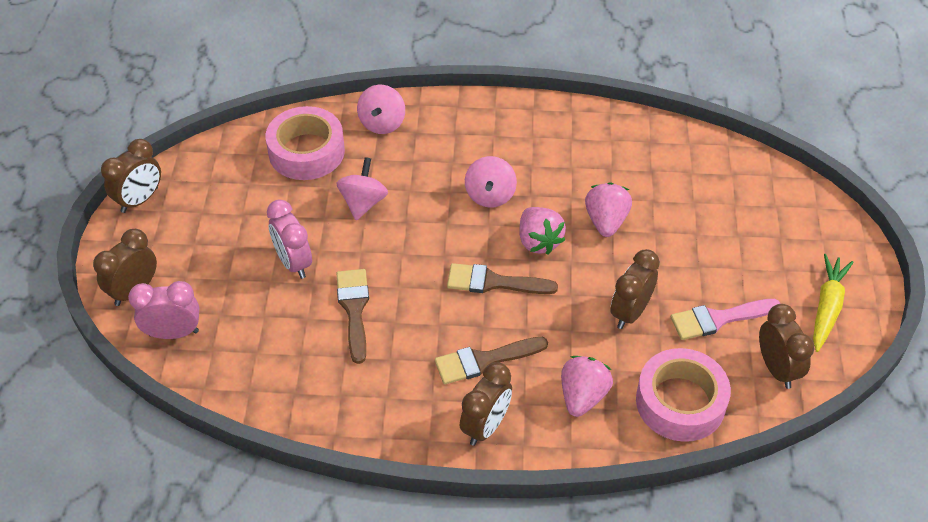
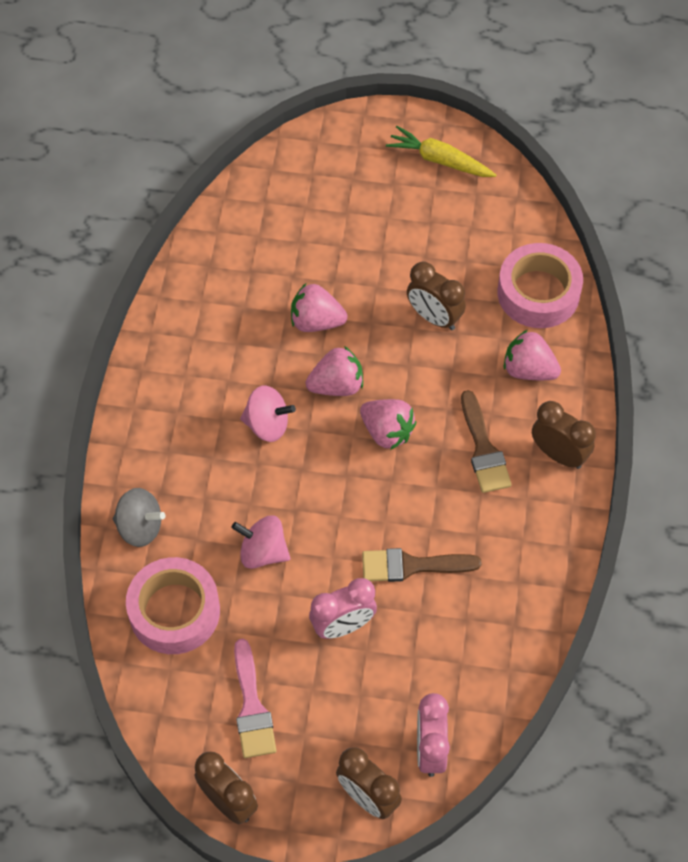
camera: 85 degrees left, 10 degrees up
pink spinning top [357,85,405,134] -> grey spinning top [113,488,165,547]
brown brush [447,263,558,294] -> pink strawberry [360,399,416,450]
pink brush [671,299,780,340] -> pink brush moved to [234,639,276,758]
brown clock [759,304,815,389] -> none

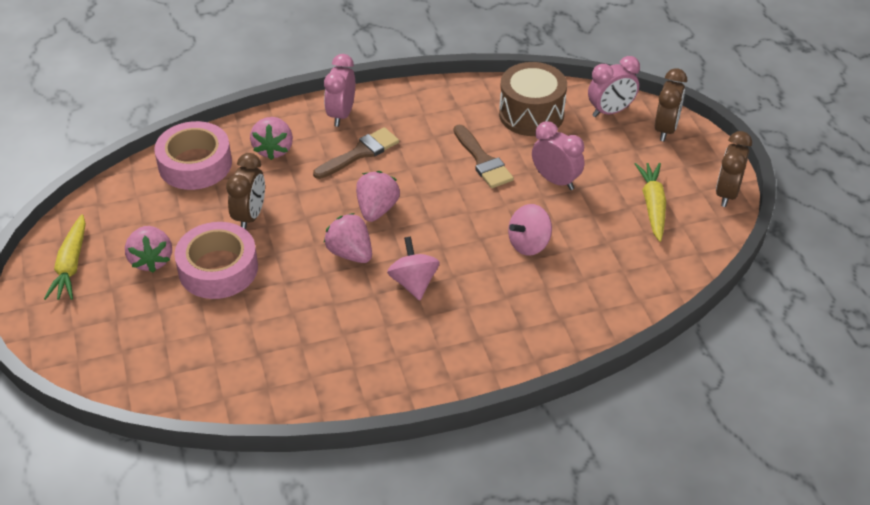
camera: 115 degrees left, 15 degrees down
grey spinning top [113,488,165,547] -> none
pink tape [126,557,220,654] -> pink tape moved to [174,222,258,299]
pink spinning top [231,515,290,569] -> pink spinning top turned 60 degrees clockwise [508,204,552,256]
pink brush [234,639,276,758] -> yellow carrot [635,163,666,242]
pink strawberry [291,283,348,332] -> pink strawberry moved to [125,226,172,273]
brown clock [532,401,596,469] -> pink clock [324,54,355,127]
none -> brown drum [499,62,567,136]

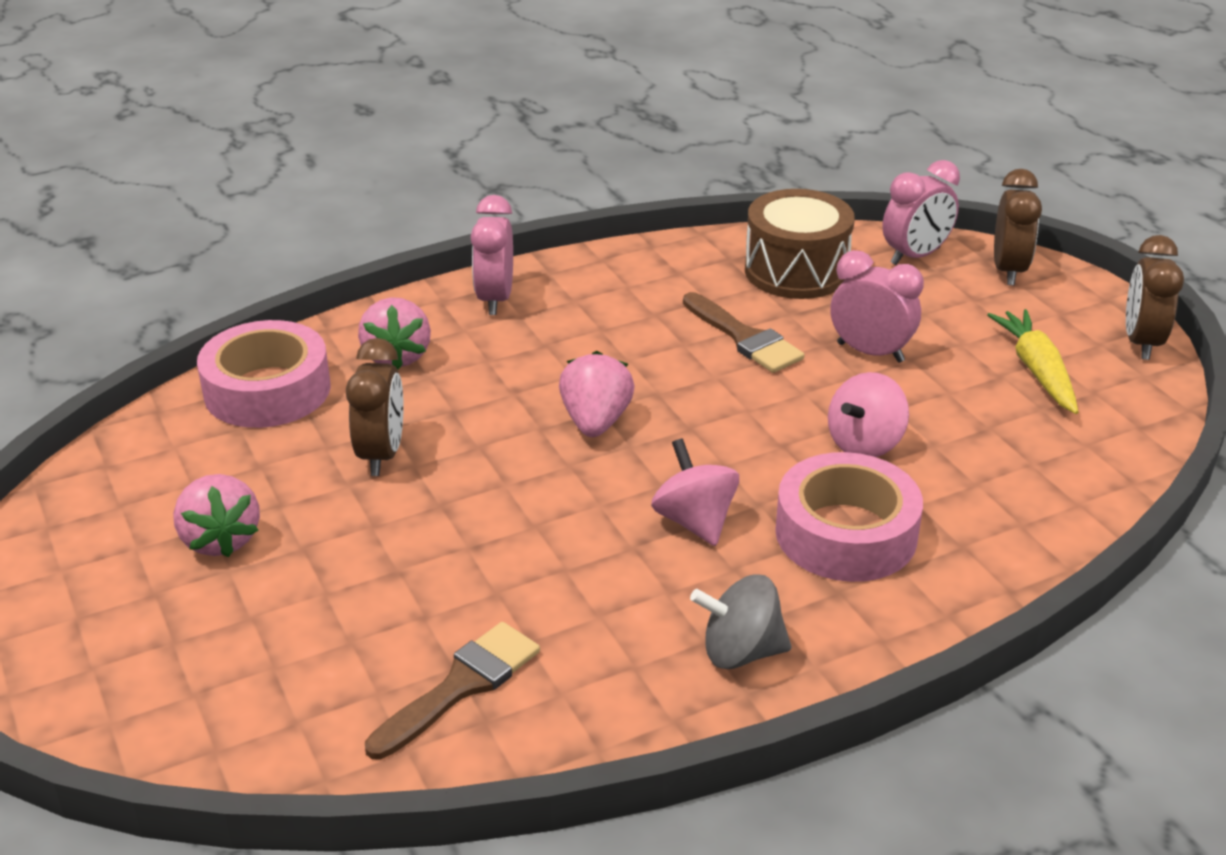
camera: 10 degrees left, 10 degrees down
yellow carrot [44,214,86,300] -> none
pink tape [174,222,258,299] -> pink tape moved to [775,452,923,582]
brown brush [313,127,399,179] -> brown brush moved to [365,622,540,760]
pink strawberry [324,213,372,263] -> none
none -> grey spinning top [690,575,792,669]

